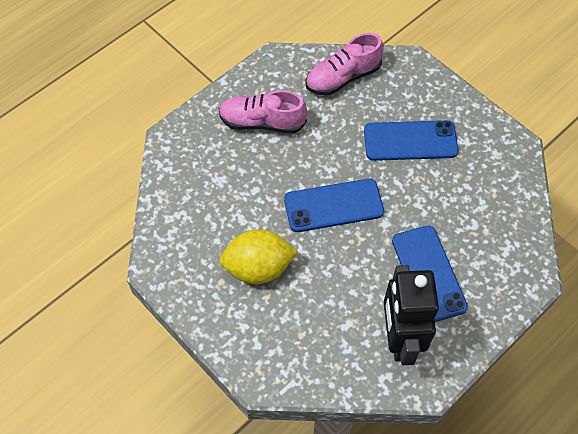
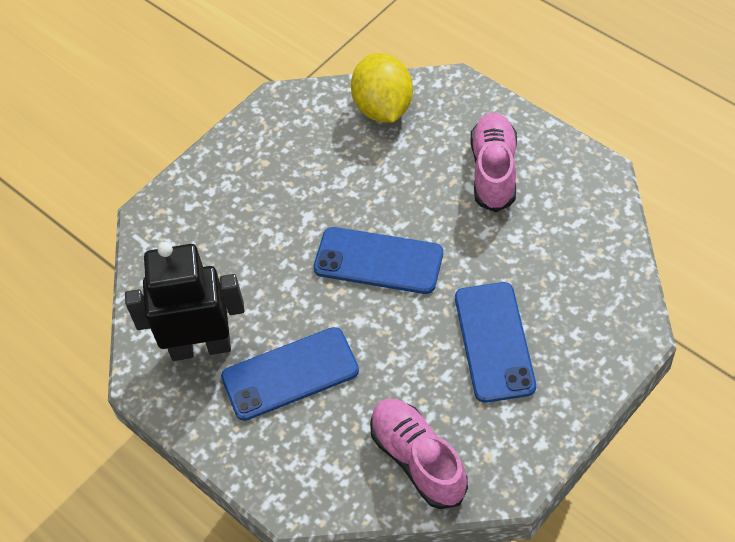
camera: 90 degrees right, 5 degrees down
yellow lemon [219,229,298,284] -> yellow lemon moved to [351,53,413,123]
blue phone [284,179,384,232] -> blue phone turned 60 degrees counterclockwise [313,227,443,294]
pink shoe [305,33,384,95] -> pink shoe moved to [370,399,468,509]

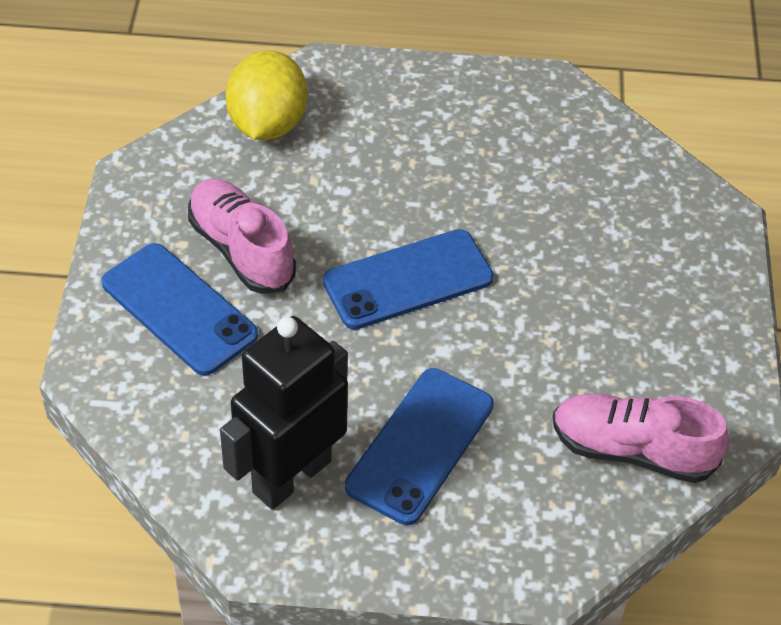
camera: 45 degrees left, 5 degrees down
yellow lemon [351,53,413,123] -> yellow lemon turned 60 degrees clockwise [226,51,308,140]
blue phone [455,282,536,403] -> blue phone moved to [101,243,258,376]
pink shoe [470,113,517,212] -> pink shoe moved to [188,179,296,294]

